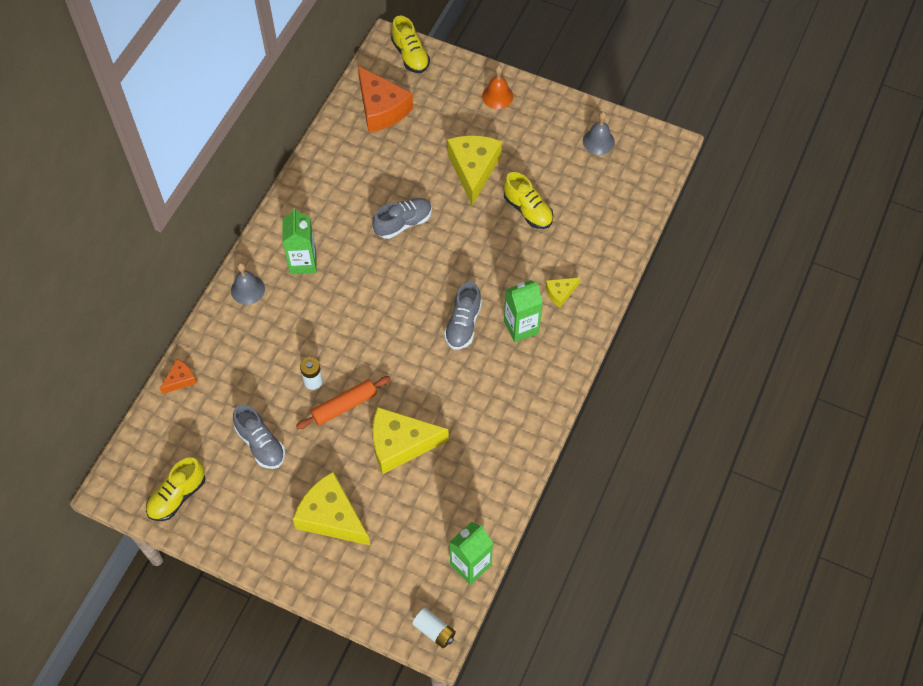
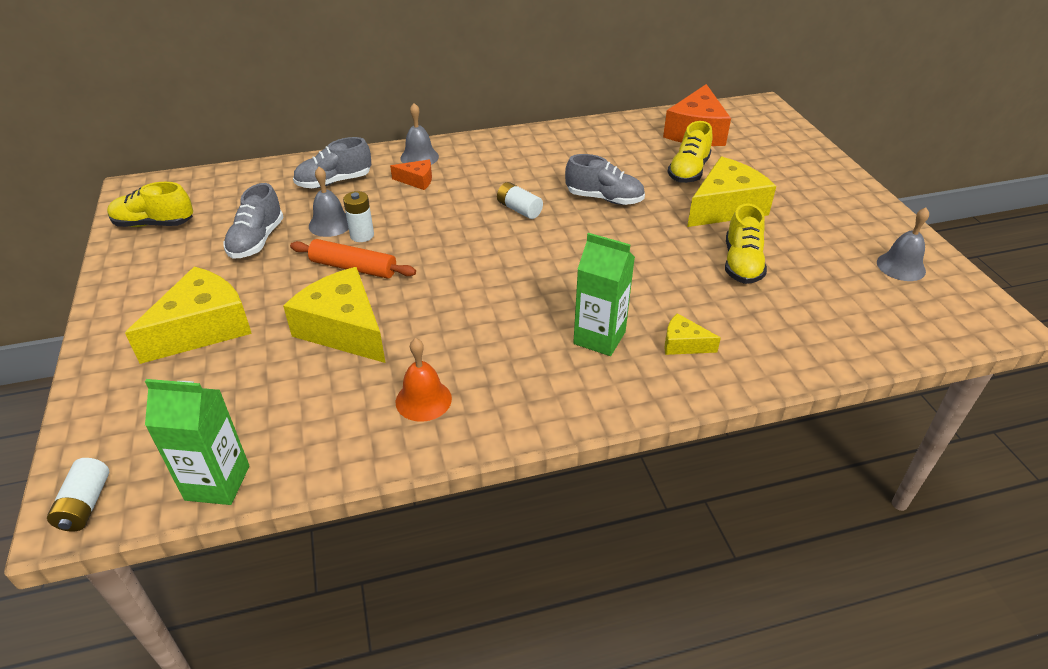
camera: 50 degrees right, 20 degrees down
orange cheese [160,359,197,394] -> orange cheese moved to [390,159,432,190]
green carton [282,208,317,274] -> none
yellow cheese [293,472,370,545] -> yellow cheese turned 45 degrees clockwise [125,266,252,364]
yellow shoe [391,15,430,73] -> yellow shoe moved to [668,121,713,183]
grey shoe [444,281,482,350] -> grey shoe moved to [293,137,371,188]
orange bell [482,65,513,109] -> orange bell moved to [396,338,452,422]
none -> grey bell [309,167,349,237]
none -> white battery [497,182,543,219]

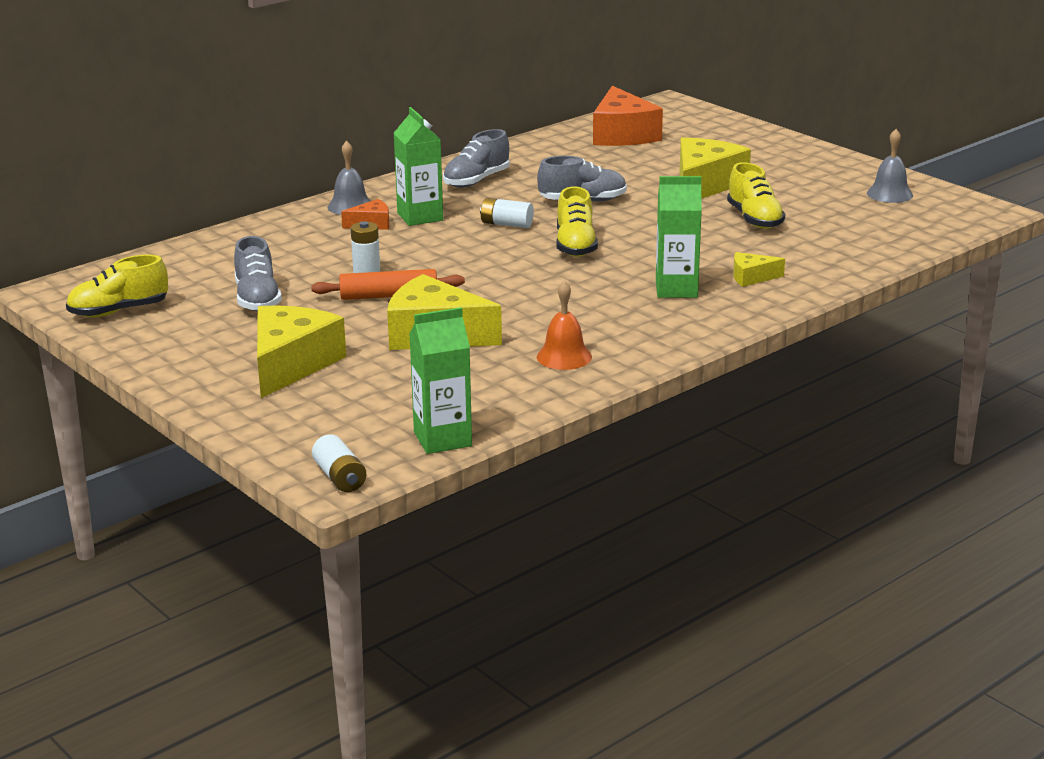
camera: 25 degrees left, 15 degrees down
grey shoe [293,137,371,188] -> grey shoe moved to [443,129,509,188]
grey bell [309,167,349,237] -> none
yellow shoe [668,121,713,183] -> yellow shoe moved to [556,186,598,257]
none -> green carton [394,107,443,226]

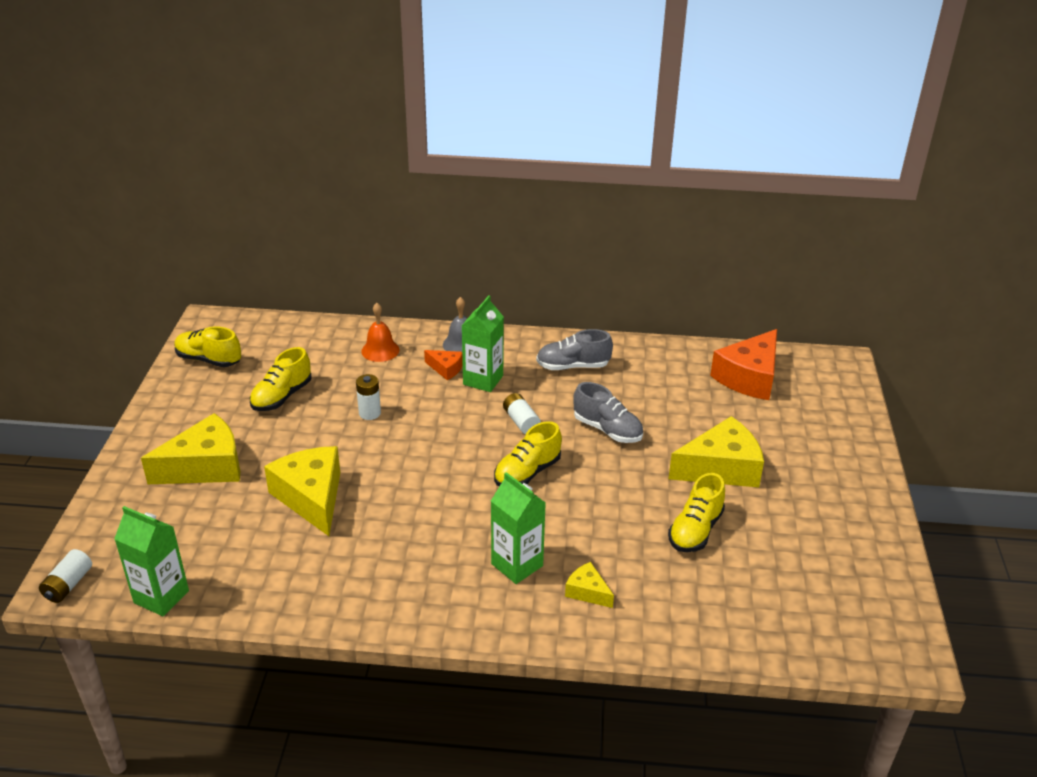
camera: 45 degrees right, 10 degrees up
grey shoe [234,236,282,312] -> yellow shoe [250,347,311,411]
orange rolling pin [311,269,465,300] -> none
orange bell [537,280,592,370] -> orange bell moved to [361,303,400,362]
grey bell [867,129,913,203] -> none

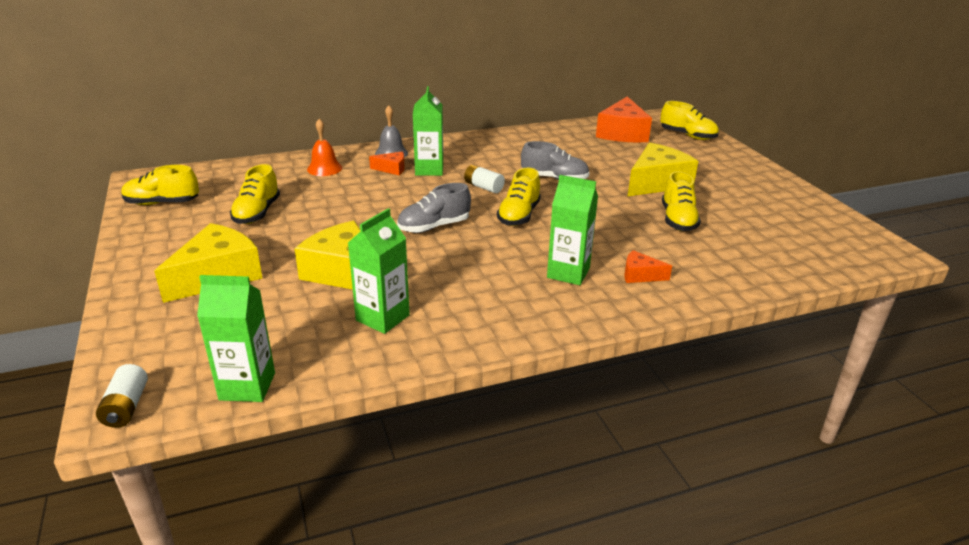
camera: 25 degrees left, 5 degrees down
white battery [356,374,381,420] -> none
grey shoe [536,329,613,370] -> grey shoe moved to [397,183,471,233]
yellow cheese [565,562,614,608] -> orange cheese [624,250,672,283]
none -> green carton [348,208,410,334]
none -> yellow shoe [660,101,719,140]

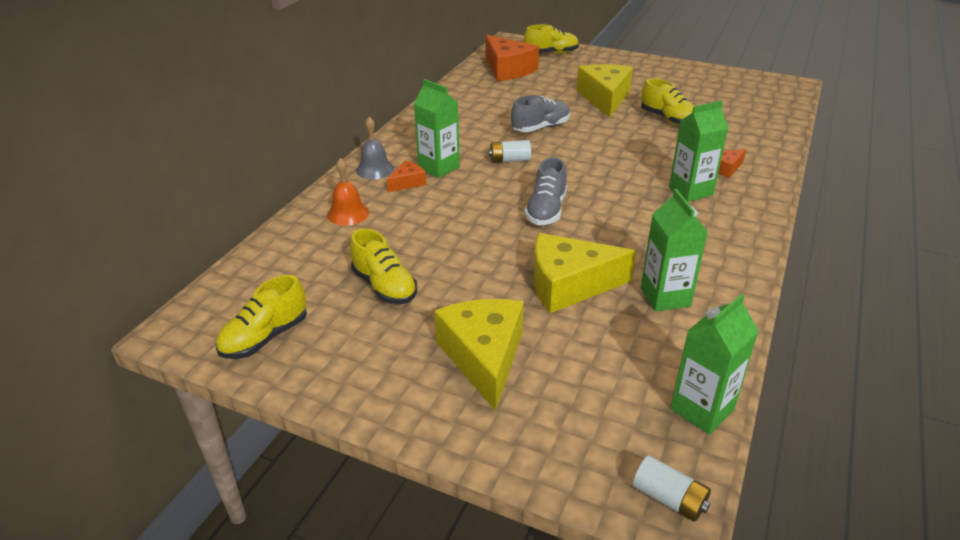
camera: 45 degrees left, 5 degrees up
yellow shoe [497,168,541,226] -> none

